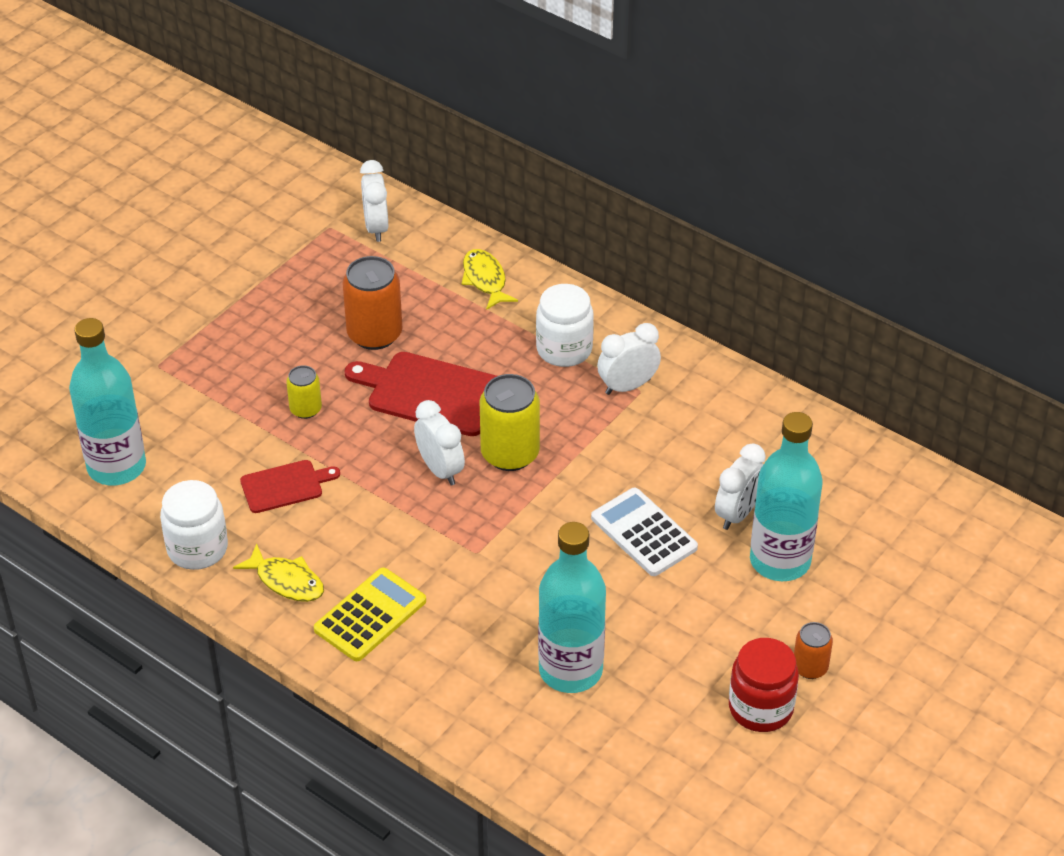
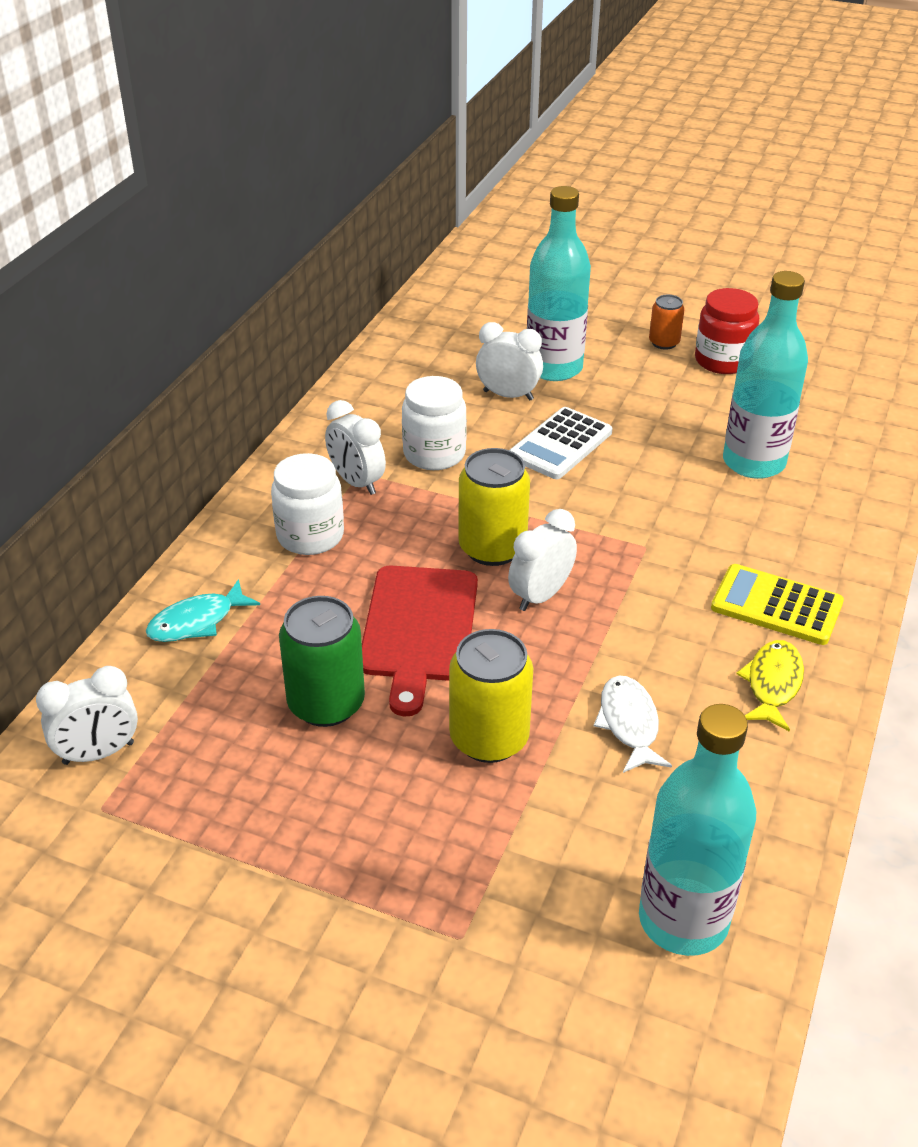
camera: 105 degrees left, 5 degrees down
white jar [160,480,228,570] -> white jar moved to [402,376,467,470]
red cutting board [240,460,340,513] -> white fish [594,675,672,773]
yellow can [286,365,322,419] -> yellow can [449,629,533,763], size x1.79
orange can [342,256,403,350] -> green can [279,596,365,727]
yellow fish [462,249,518,310] -> turquoise fish [146,579,260,642]

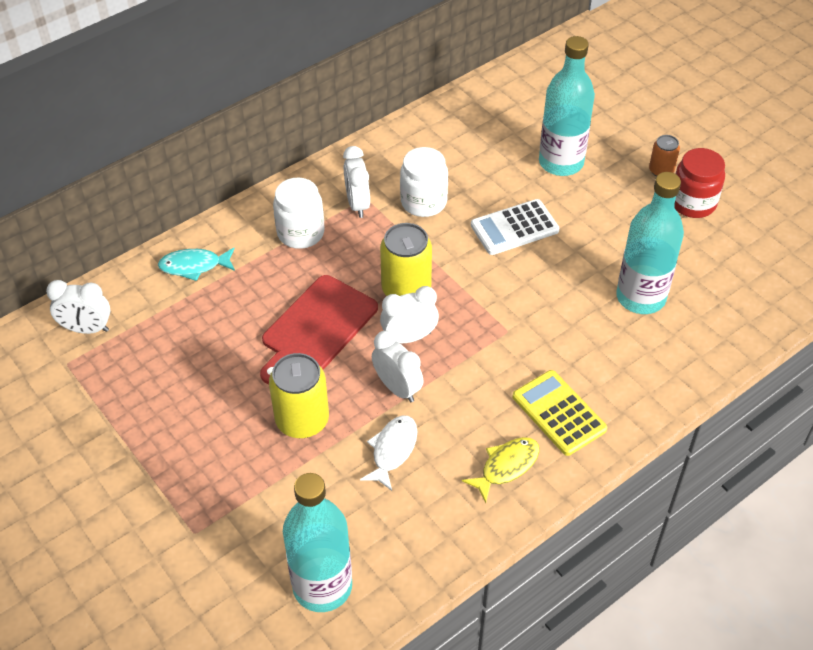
camera: 30 degrees right, 10 degrees up
green can [279,596,365,727] -> none
white clock [476,322,543,400] -> white clock moved to [372,331,424,402]

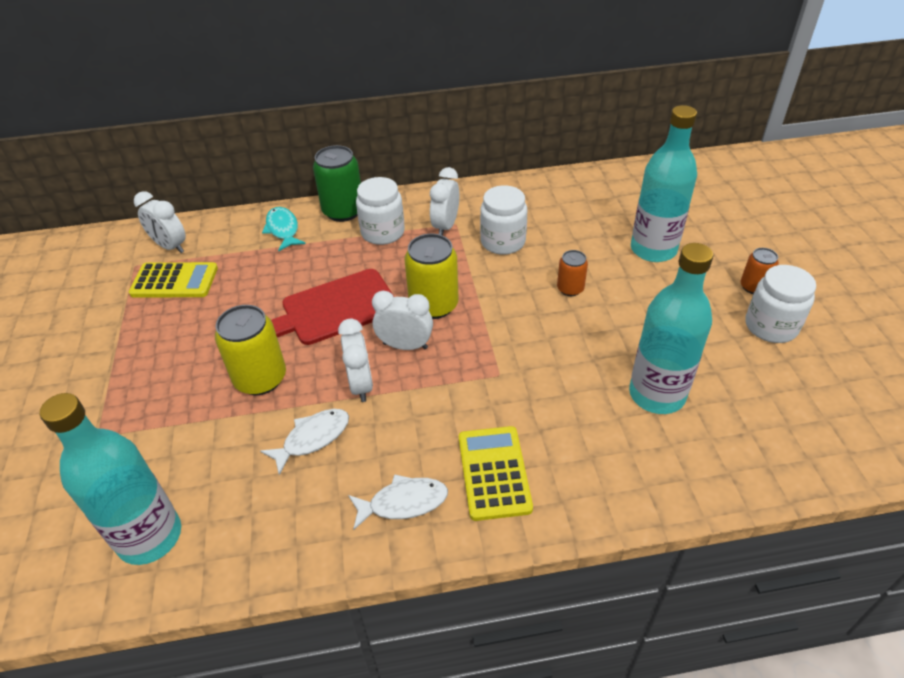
camera: 30 degrees right, 5 degrees down
turquoise fish [158,248,235,281] -> turquoise fish turned 45 degrees clockwise [262,207,305,251]
yellow fish [462,437,540,503] -> white fish [348,474,448,529]
white calculator [471,199,560,255] -> orange can [557,250,588,296]
red jar [674,148,725,218] -> white jar [746,265,816,343]
none -> yellow calculator [129,262,218,297]
none -> green can [313,145,361,222]

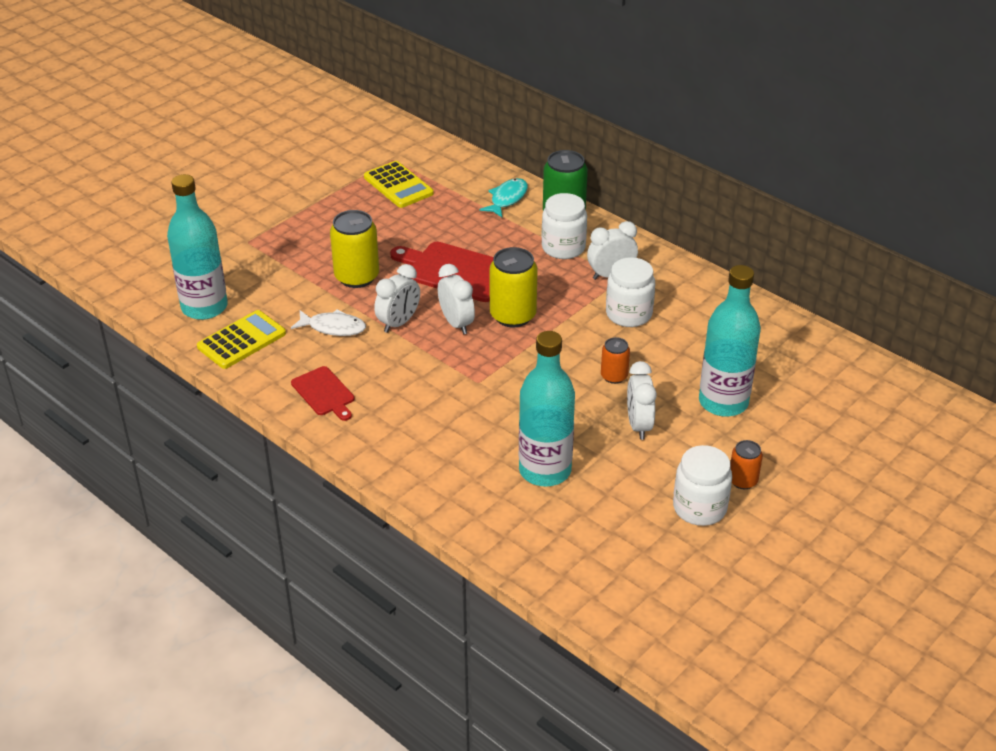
camera: 50 degrees right, 5 degrees down
white clock [134,191,186,253] -> white clock moved to [627,361,657,440]
white fish [348,474,448,529] -> red cutting board [291,366,355,421]
yellow calculator [459,426,533,521] -> yellow calculator moved to [197,310,286,369]

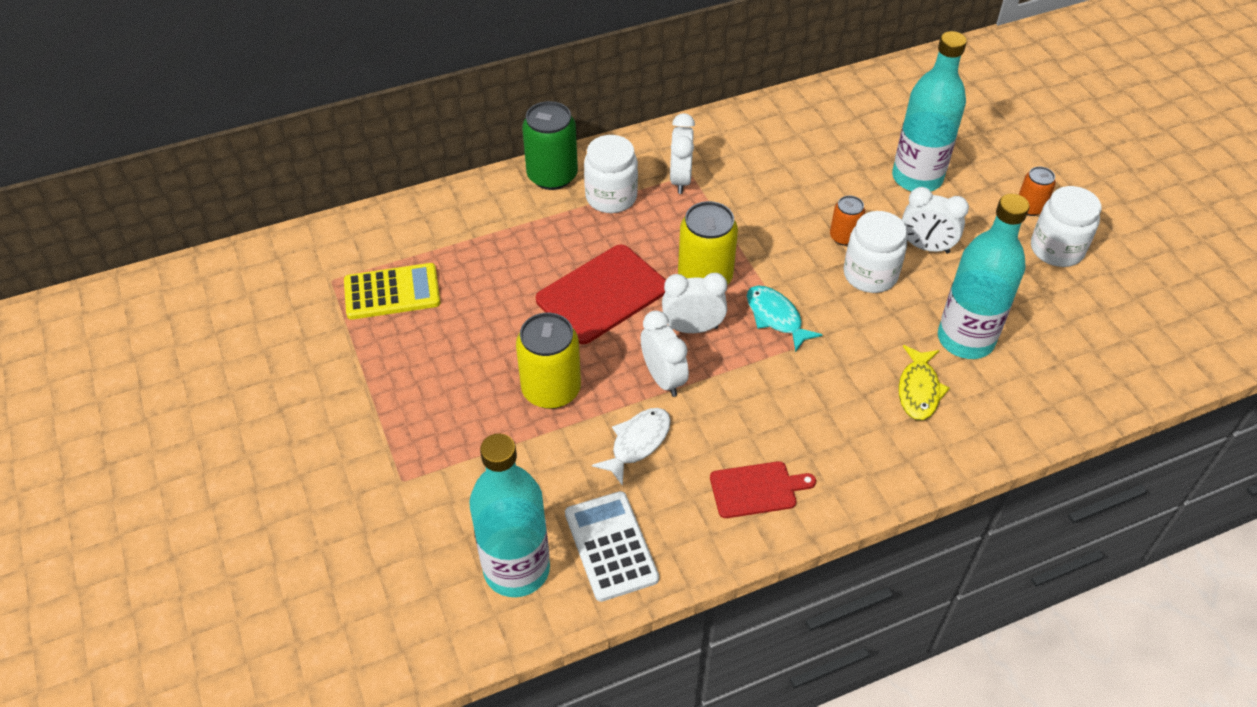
camera: 65 degrees left, 10 degrees up
yellow calculator [197,310,286,369] -> white calculator [565,491,659,602]
turquoise fish [479,178,528,217] -> turquoise fish moved to [746,286,822,352]
white jar [606,257,655,327] -> white jar moved to [843,211,907,293]
none -> yellow fish [898,345,950,420]

